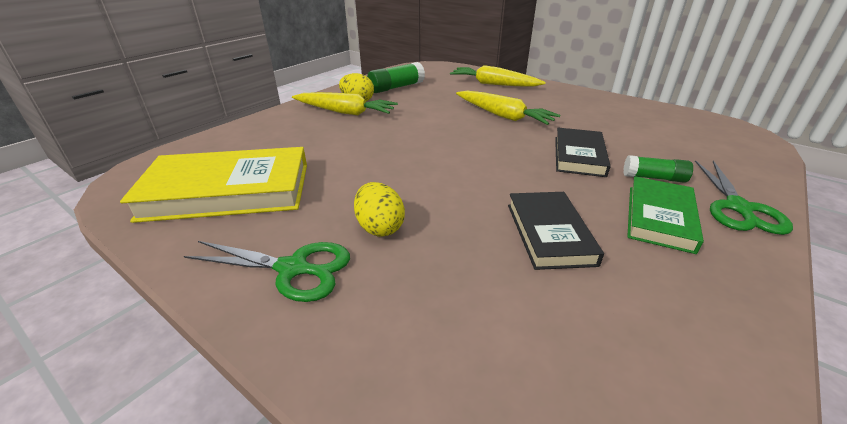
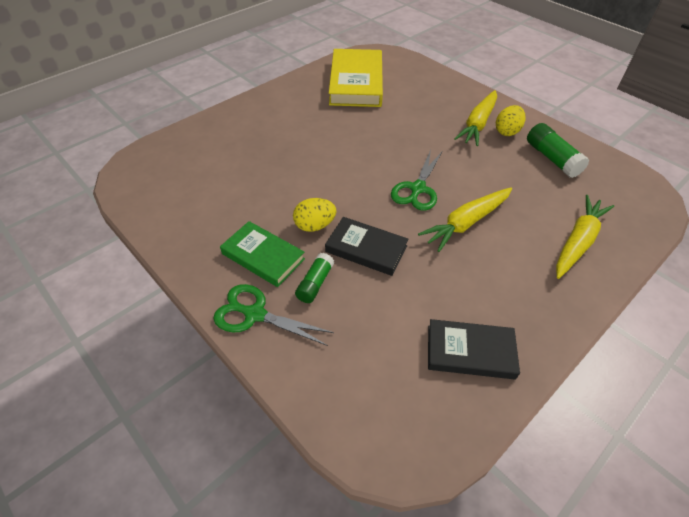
camera: 100 degrees right, 15 degrees up
green scissors [184,241,350,302] -> green scissors moved to [391,150,442,211]
yellow egg [354,182,405,237] -> yellow egg moved to [293,198,336,232]
black book [508,192,604,270] -> black book moved to [428,319,520,380]

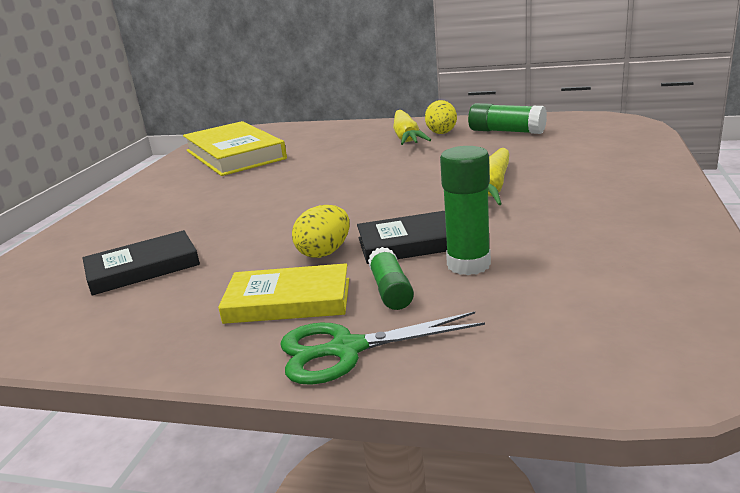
camera: 30 degrees left, 25 degrees down
green book [220,221,305,287] -> yellow book [218,263,349,324]
green scissors [391,150,442,211] -> none
black book [428,319,520,380] -> black book moved to [82,230,200,295]
yellow carrot [556,195,614,279] -> none
none -> green glue stick [440,146,491,275]

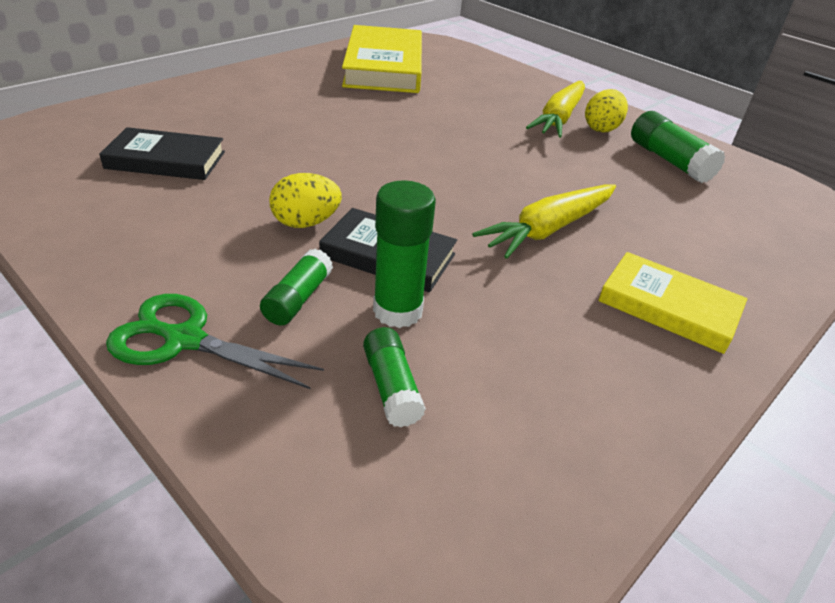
camera: 25 degrees right, 15 degrees up
yellow book [218,263,349,324] -> yellow book moved to [598,252,747,354]
none -> green glue stick [363,327,426,428]

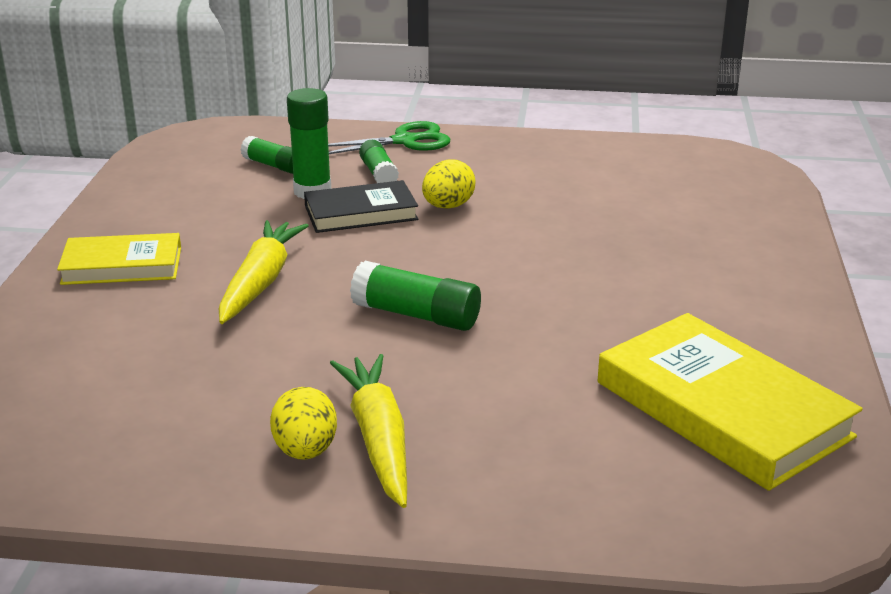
camera: 145 degrees right, 10 degrees down
black book [99,127,225,180] -> none
green glue stick [631,111,726,183] -> green glue stick moved to [350,261,481,331]

